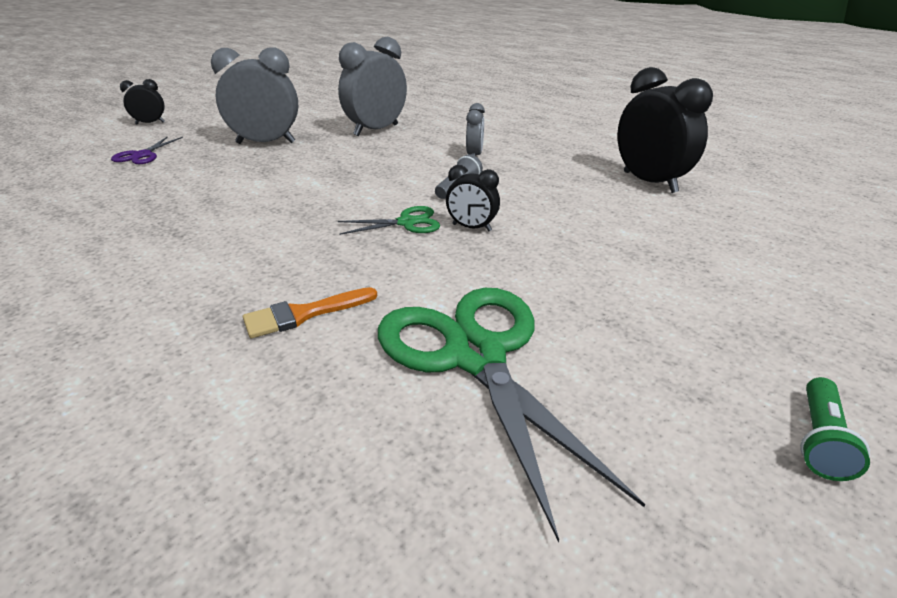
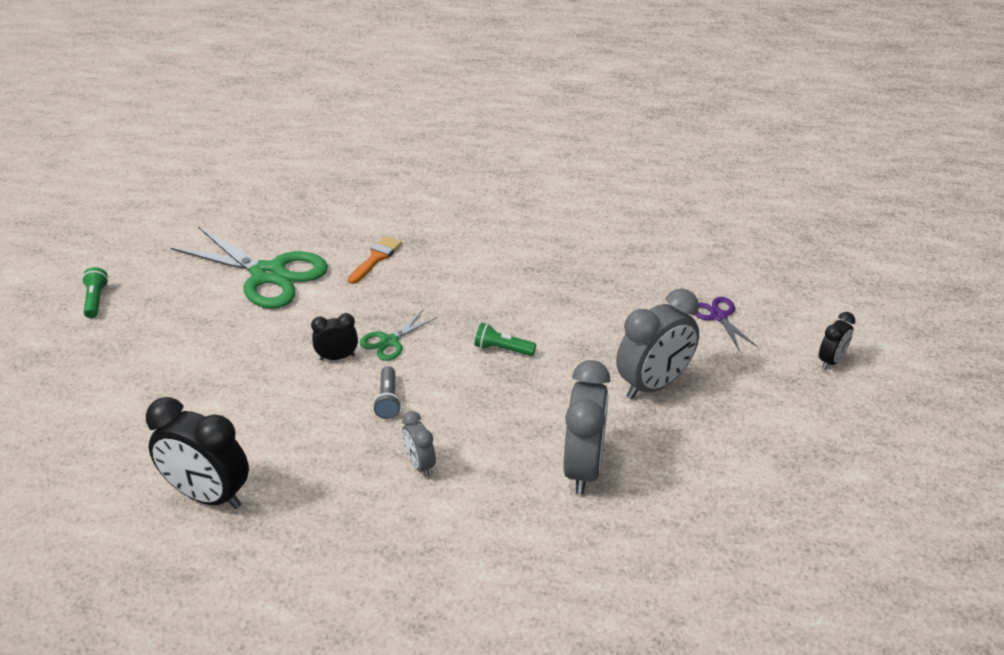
camera: 145 degrees right, 5 degrees up
none -> green flashlight [475,323,536,356]

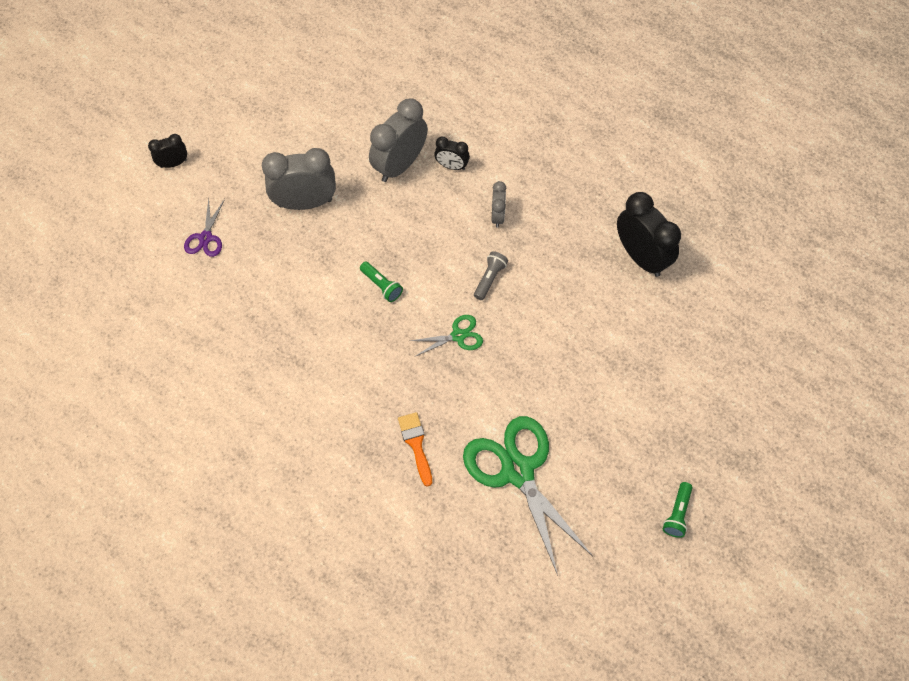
camera: 150 degrees left, 25 degrees up
black clock [311,313,358,361] -> black clock moved to [434,136,470,170]
orange brush [348,236,402,284] -> orange brush turned 105 degrees clockwise [398,412,432,487]

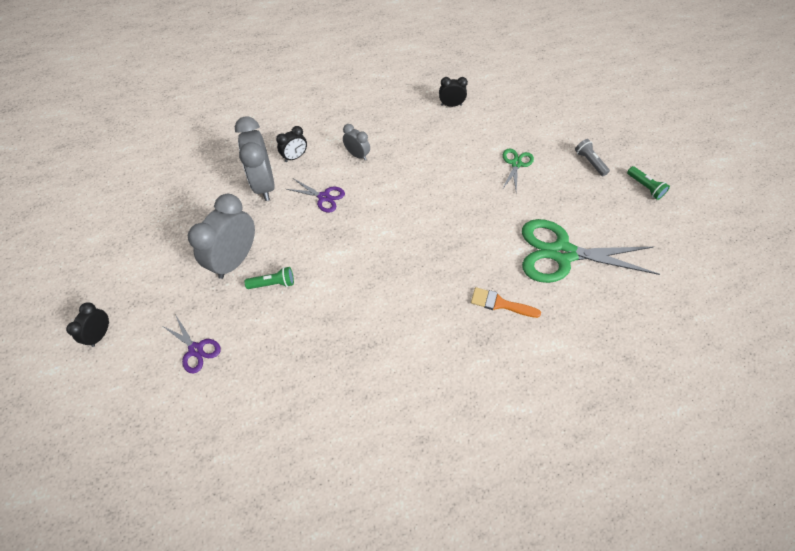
camera: 55 degrees left, 5 degrees down
green flashlight [360,262,403,302] -> green flashlight moved to [245,267,294,289]
green scissors [410,315,483,357] -> green scissors moved to [502,148,534,193]
grey flashlight [474,251,508,300] -> grey flashlight moved to [575,139,610,176]
black clock [617,192,681,277] -> black clock [439,77,468,107], size x0.52
none -> purple scissors [287,179,345,213]

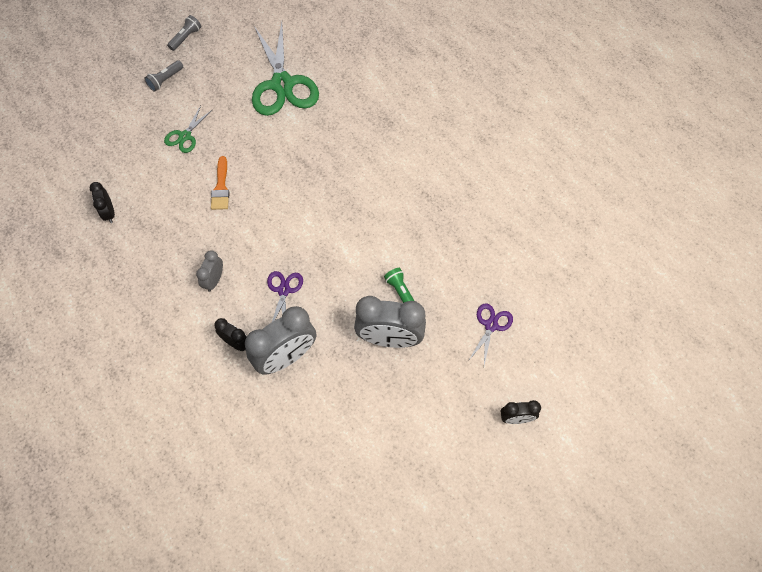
camera: 110 degrees left, 5 degrees up
orange brush [471,287,541,318] -> orange brush moved to [211,156,230,210]
green scissors [502,148,534,193] -> green scissors turned 60 degrees counterclockwise [164,105,212,153]
green flashlight [627,166,670,200] -> grey flashlight [167,15,201,51]

